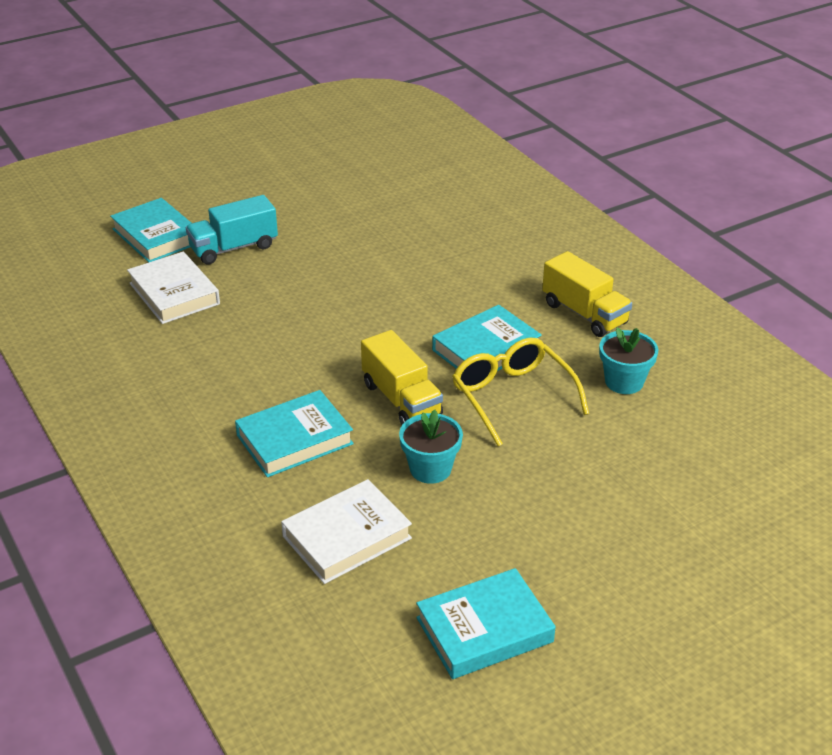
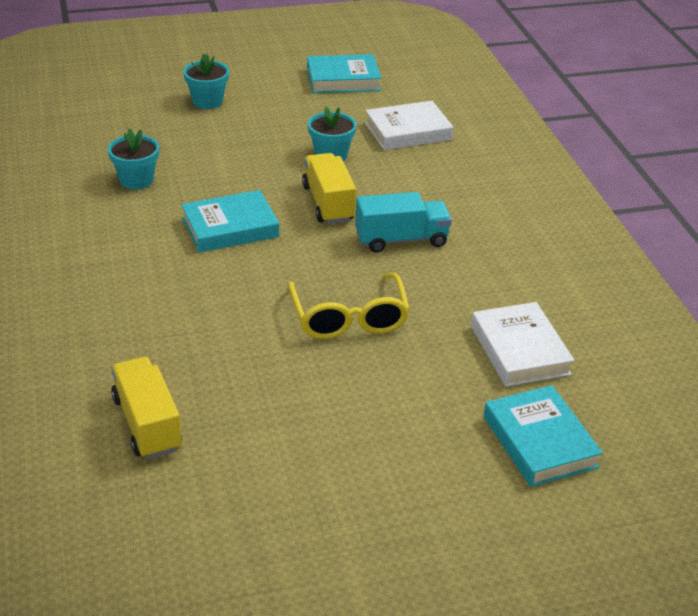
camera: 165 degrees left, 0 degrees up
turquoise truck [186,195,278,265] -> turquoise truck moved to [355,192,452,253]
turquoise book [235,390,354,477] -> none
yellow glasses [452,337,589,446] -> yellow glasses moved to [288,273,410,339]
yellow truck [542,251,632,337] -> yellow truck moved to [111,357,182,459]
none -> turquoise flower pot [183,54,229,109]

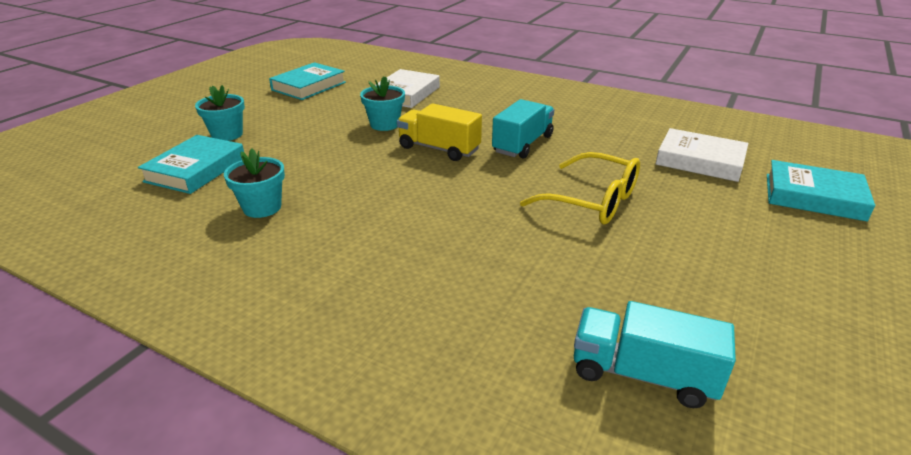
camera: 45 degrees left, 5 degrees down
yellow truck [111,357,182,459] -> turquoise truck [574,301,736,408]
turquoise book [181,190,279,253] -> turquoise book moved to [138,135,244,194]

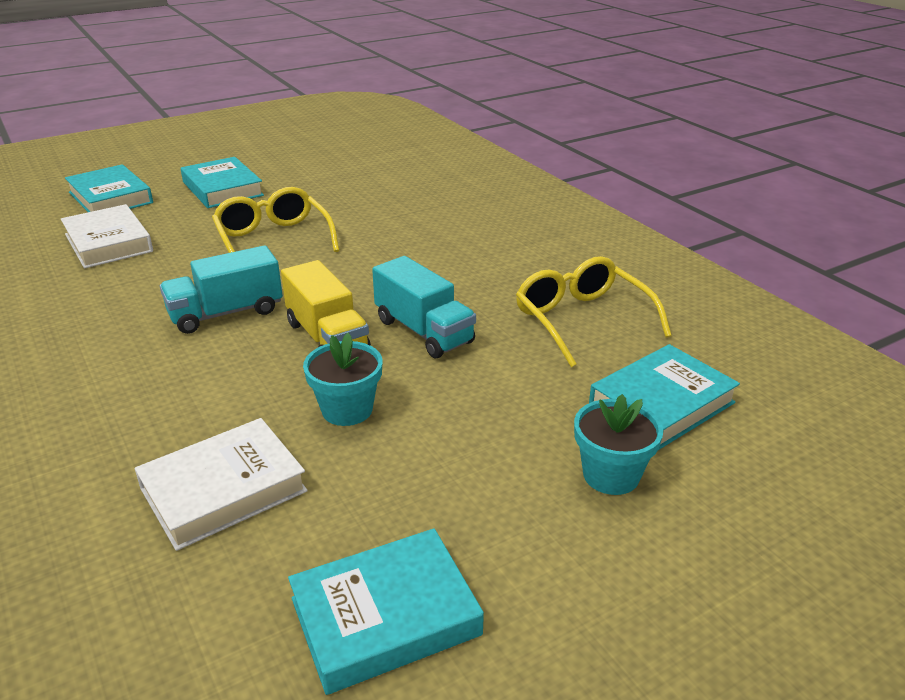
camera: 150 degrees left, 0 degrees up
turquoise flower pot [224,149,285,218] -> yellow glasses [516,256,672,368]
turquoise truck [574,301,736,408] -> turquoise truck moved to [372,256,476,358]
none -> turquoise book [181,157,264,208]

